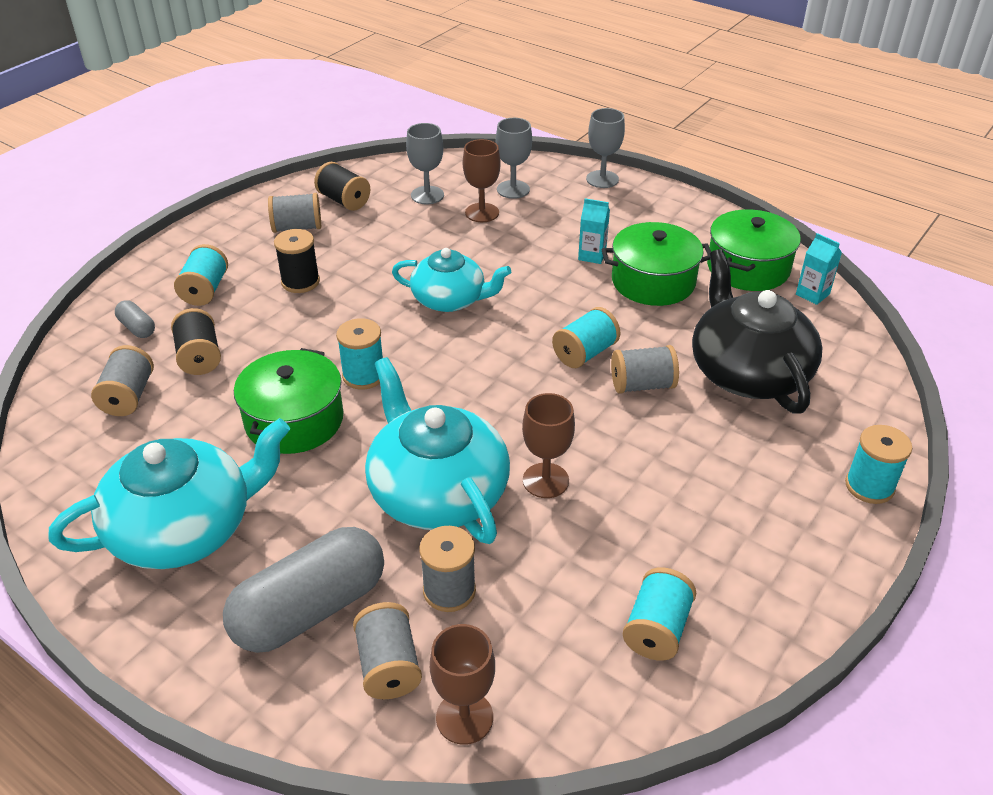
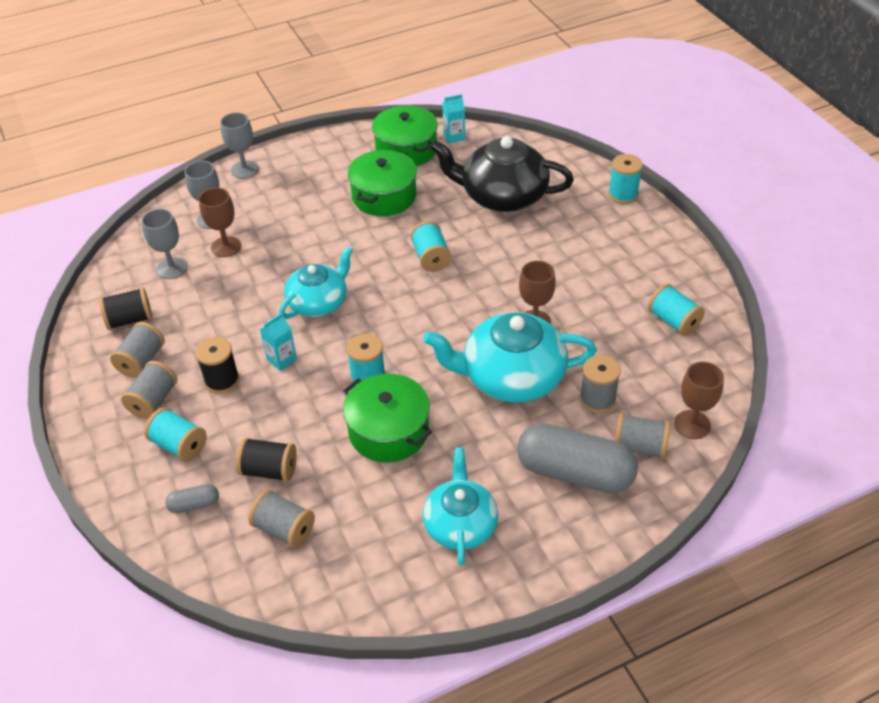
camera: 60 degrees left, 5 degrees up
turquoise teapot [48,418,290,569] -> turquoise teapot [423,447,498,566], size x0.65
grey capsule [223,527,384,653] -> grey capsule turned 60 degrees counterclockwise [517,423,638,493]
turquoise carton [578,198,610,264] -> turquoise carton moved to [260,313,297,371]
grey spool [611,345,679,394] -> grey spool moved to [121,361,177,419]

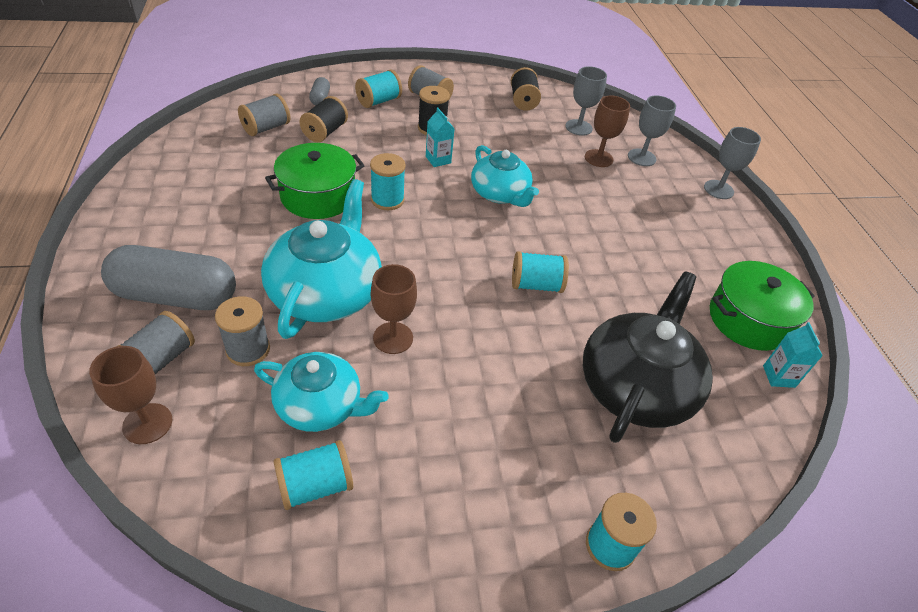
camera: 100 degrees right, 0 degrees up
grey spool [110,322,165,378] -> none
green pot [348,150,417,216] -> none
turquoise teapot [423,447,498,566] -> turquoise teapot moved to [254,352,388,432]
grey capsule [517,423,638,493] -> grey capsule turned 60 degrees clockwise [101,245,236,310]

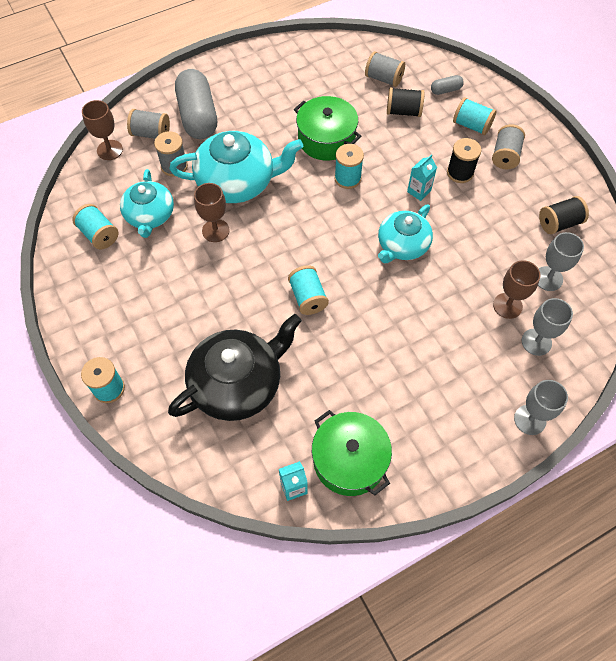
camera: 75 degrees right, 15 degrees up
black teapot [583,271,713,443] -> black teapot turned 45 degrees counterclockwise [168,314,302,421]

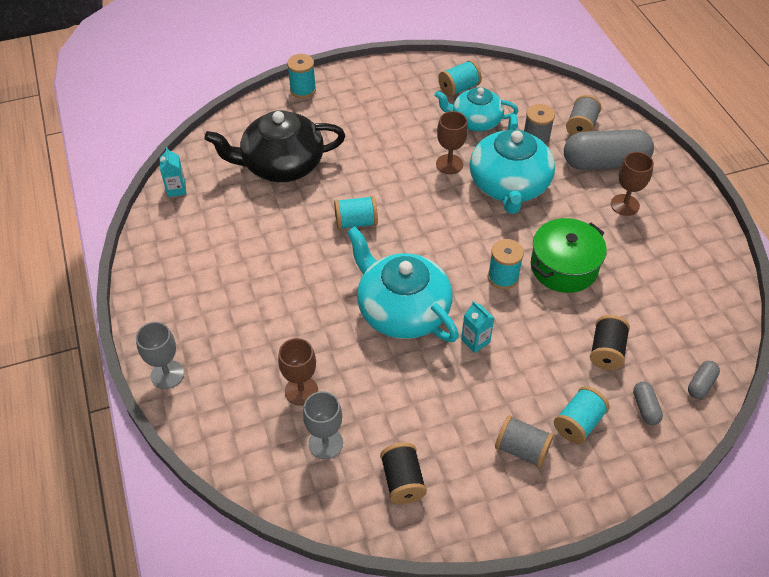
camera: 100 degrees right, 10 degrees down
brown goblet [82,100,123,160] -> brown goblet moved to [611,152,654,216]
black teapot [168,314,302,421] -> black teapot turned 105 degrees clockwise [205,110,345,182]
green pot [312,410,392,496] -> none
grey spool [365,51,405,87] -> none
turquoise teapot [378,204,433,263] -> turquoise teapot [347,226,459,342], size x1.55
black spool [447,138,481,183] -> none
grey goblet [522,298,573,356] -> none
none -> grey capsule [688,361,720,399]

